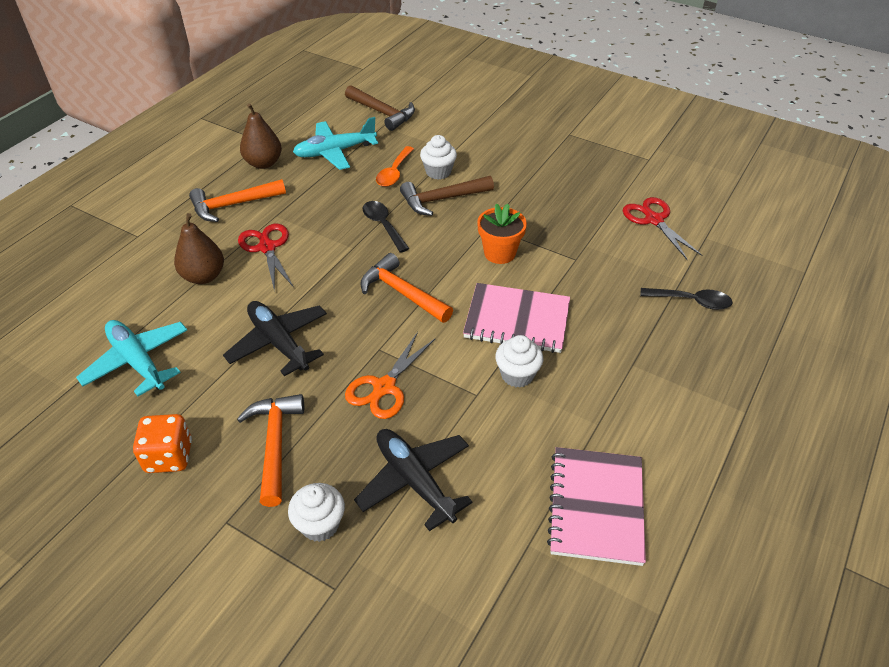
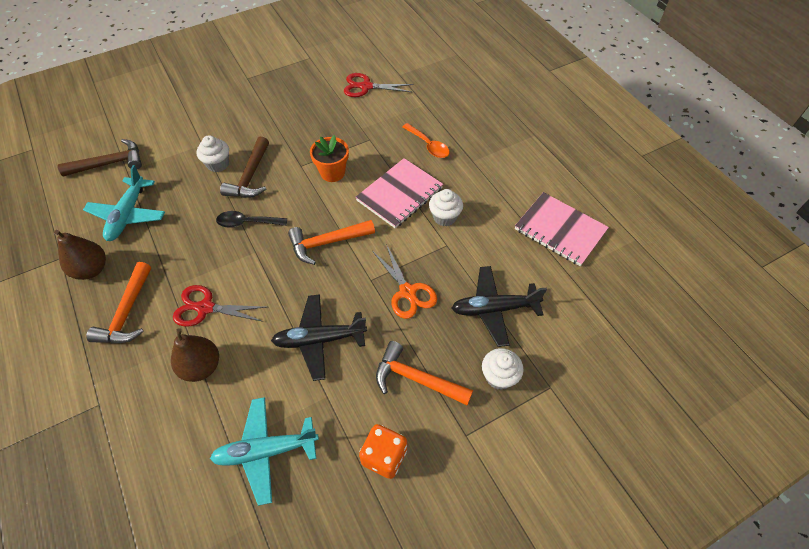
camera: 60 degrees left, 10 degrees up
orange spoon [376,146,414,187] -> orange spoon moved to [402,123,450,158]
black spoon [640,288,733,310] -> none

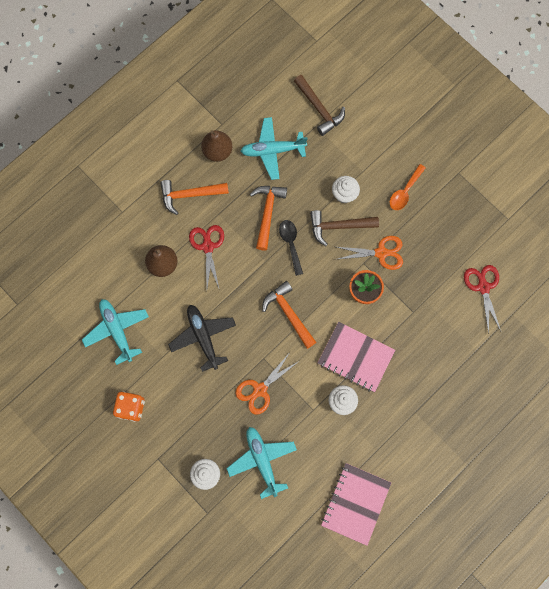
camera: 75 degrees right, 20 degrees up
orange hammer [376,341,473,405] -> orange hammer moved to [250,186,287,251]
orange spoon [402,123,450,158] -> orange spoon moved to [390,164,426,210]
black plane [452,266,547,347] -> turquoise plane [226,427,297,499]
none -> orange scissors [337,236,403,270]

